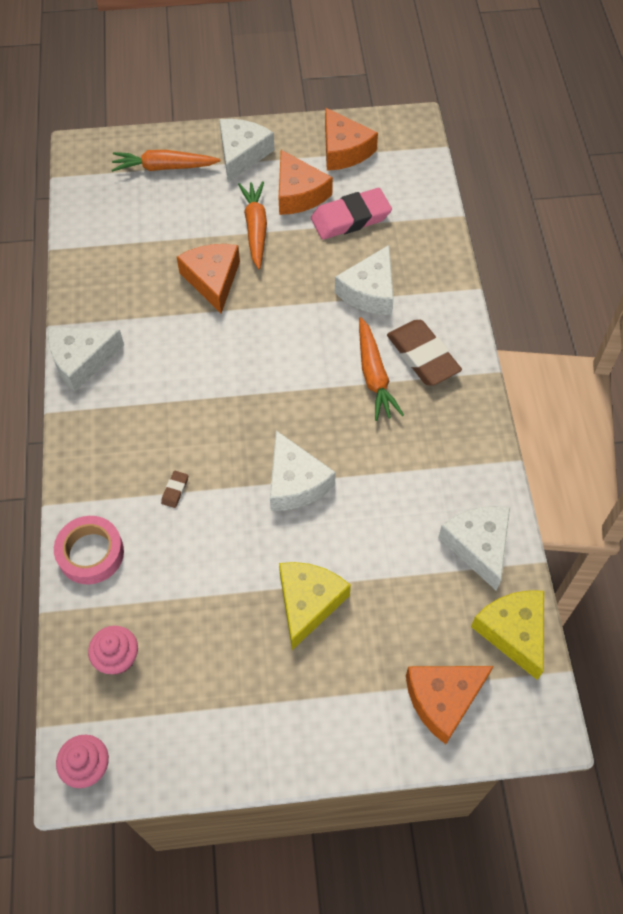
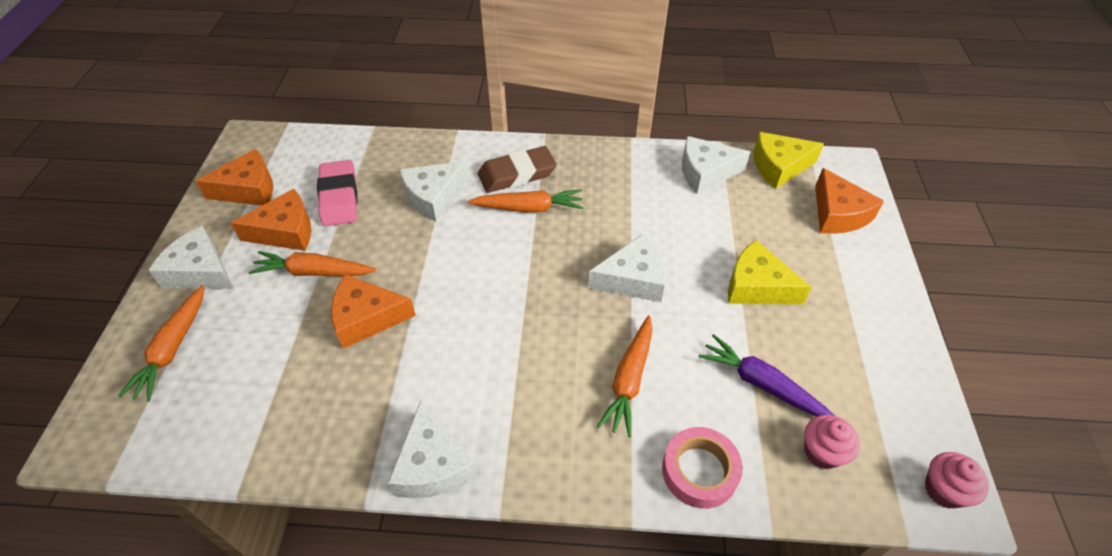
camera: 80 degrees left, 10 degrees down
brown eraser [161,471,188,508] -> orange carrot [597,315,653,437]
white cheese [335,245,394,315] -> white cheese turned 105 degrees clockwise [400,161,468,221]
none -> purple carrot [699,334,835,417]

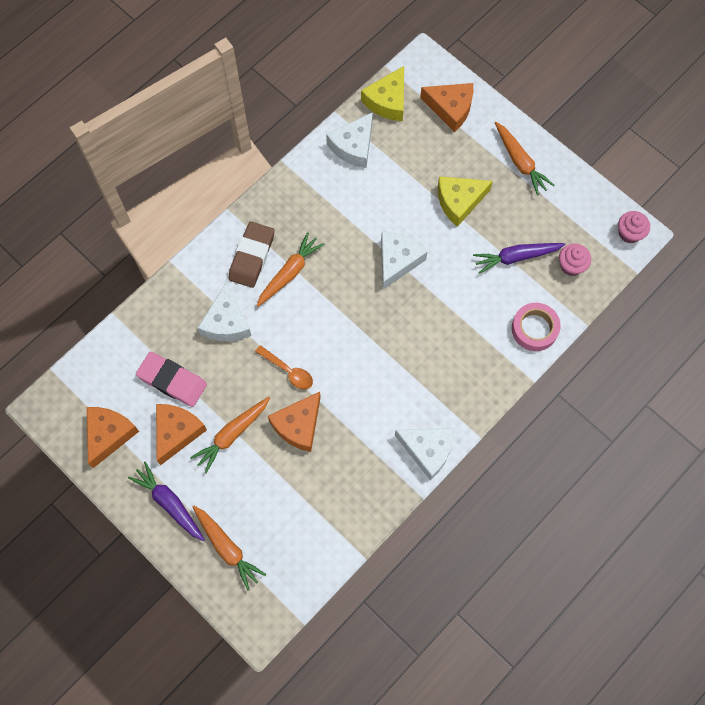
camera: 50 degrees left, 20 degrees up
white cheese [148,226,234,289] -> purple carrot [128,461,205,541]
orange carrot [597,315,653,437] -> orange carrot moved to [495,122,555,196]
none -> orange spoon [255,345,313,389]

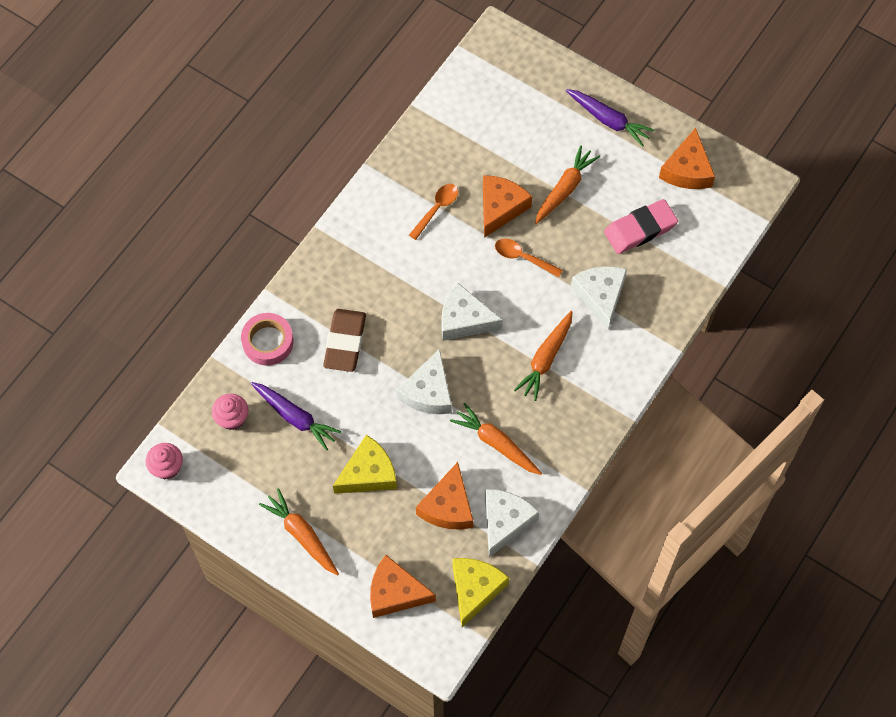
camera: 170 degrees right, 5 degrees down
pink eraser [136,352,207,407] -> pink eraser turned 45 degrees counterclockwise [604,199,678,254]
orange cheese [156,404,207,465] -> orange cheese moved to [416,462,473,530]
orange carrot [192,505,267,591] -> orange carrot moved to [450,403,542,475]
brown eraser [228,222,274,288] -> brown eraser moved to [323,309,366,372]
white cheese [395,428,454,480] -> white cheese moved to [441,282,503,341]
purple carrot [473,243,566,274] -> purple carrot turned 60 degrees clockwise [251,382,342,451]
none -> orange spoon [409,184,458,240]

